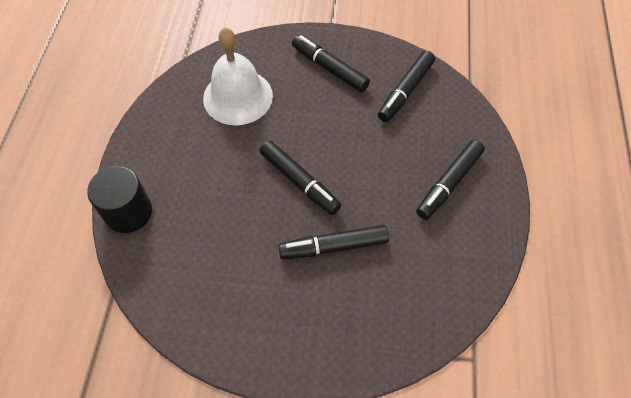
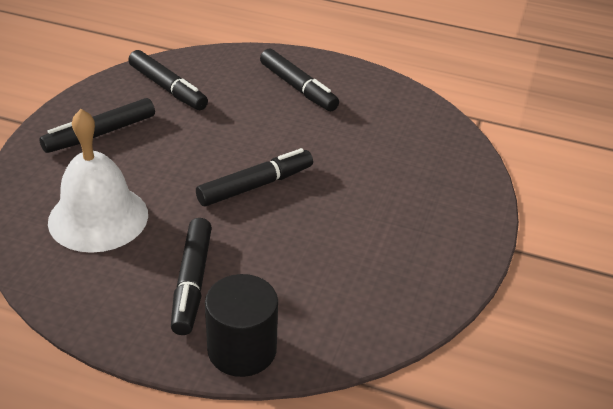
camera: 80 degrees left, 20 degrees down
black marker [278,225,389,259] -> black marker moved to [171,218,212,335]

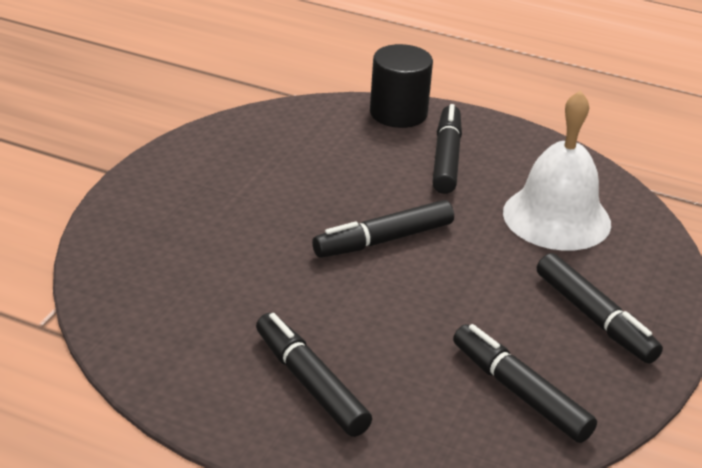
camera: 175 degrees left, 5 degrees down
black marker [40,98,155,153] -> black marker turned 90 degrees clockwise [537,253,663,364]

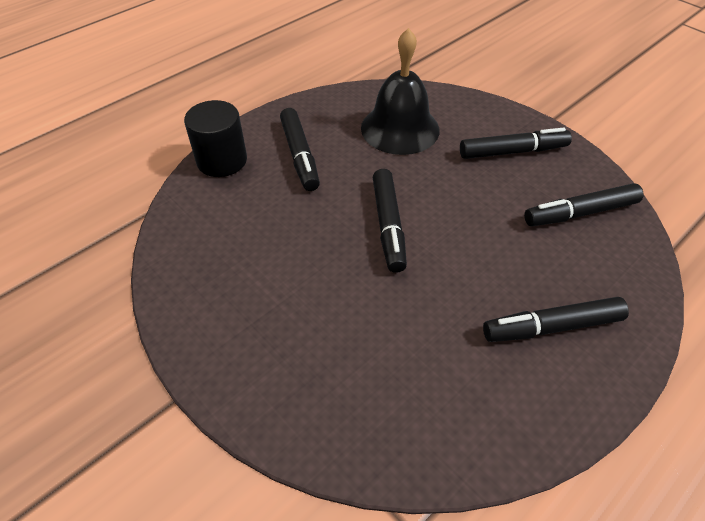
camera: 65 degrees left, 15 degrees up
black marker [432,104,462,194] -> black marker turned 135 degrees counterclockwise [280,108,320,191]
white bell [503,91,611,251] -> black bell [361,28,439,155]

